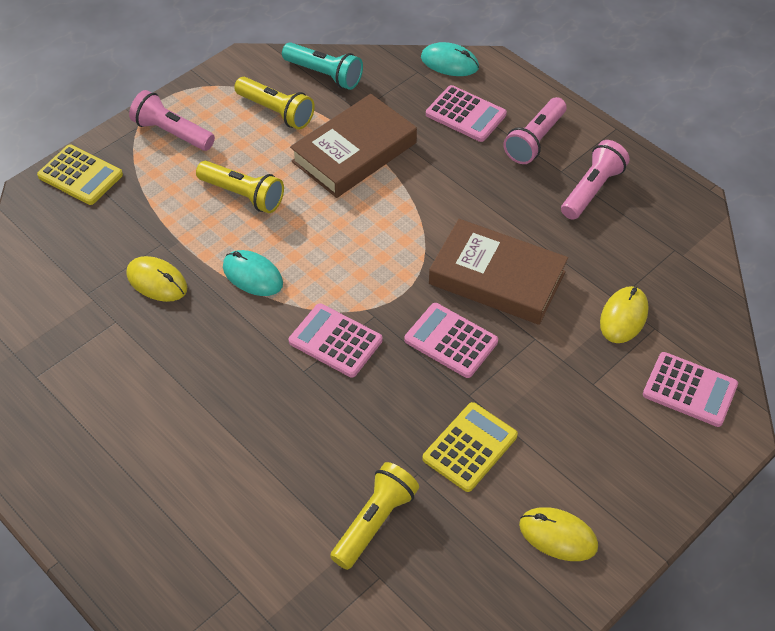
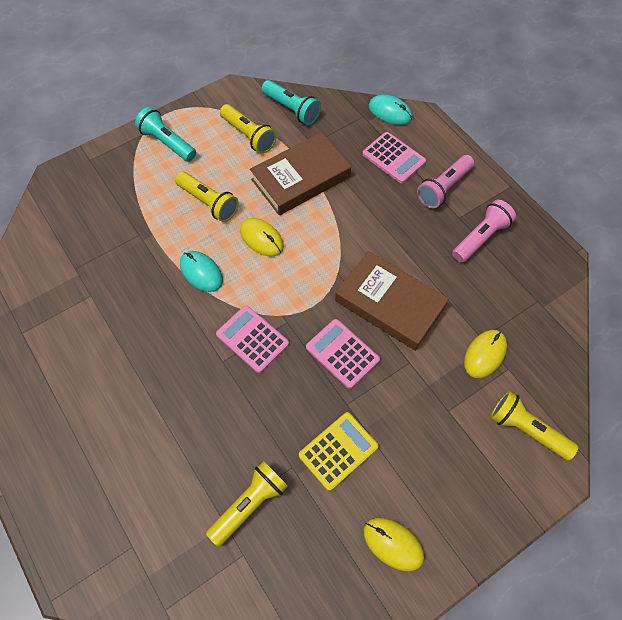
camera: 10 degrees right, 10 degrees up
yellow calculator [37,145,123,205] -> none
yellow mouse [126,256,187,302] -> yellow mouse moved to [240,218,284,257]
pink flashlight [129,90,215,151] -> turquoise flashlight [135,107,196,162]
pink calculator [643,352,738,427] -> yellow flashlight [490,391,578,460]

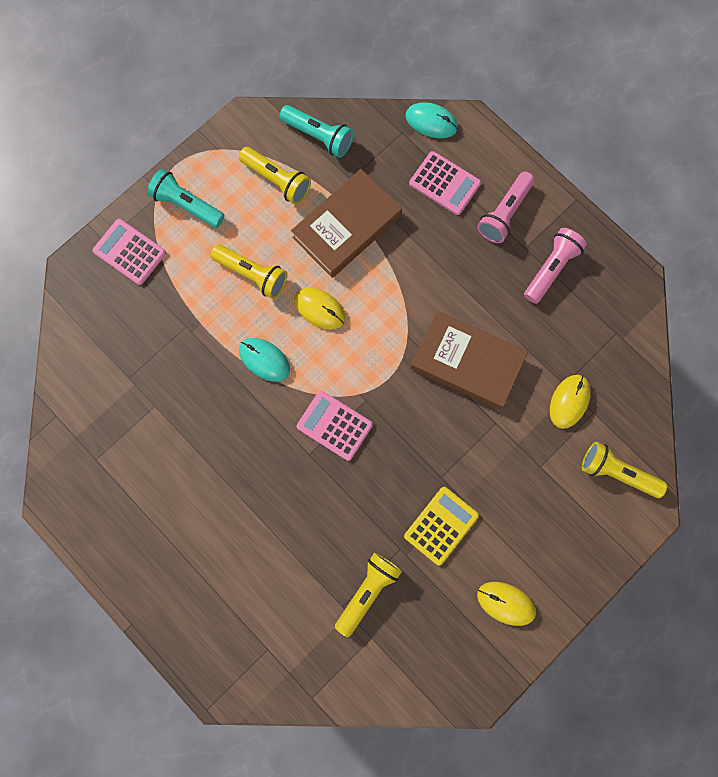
camera: 10 degrees left, 15 degrees up
pink calculator [306,319,380,389] -> pink calculator moved to [92,219,166,285]

